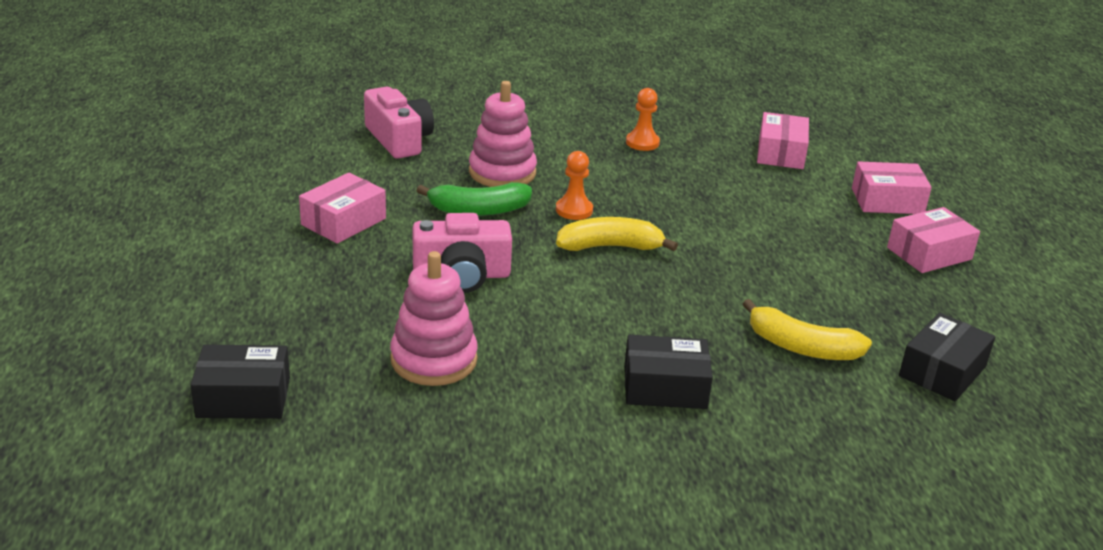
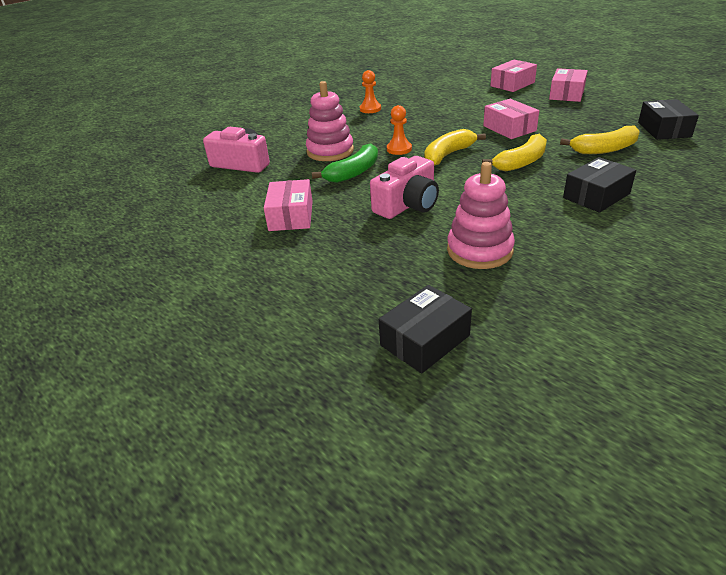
camera: 35 degrees left, 5 degrees up
pink box [757,112,809,169] -> pink box moved to [483,99,539,139]
none -> yellow banana [482,134,547,171]

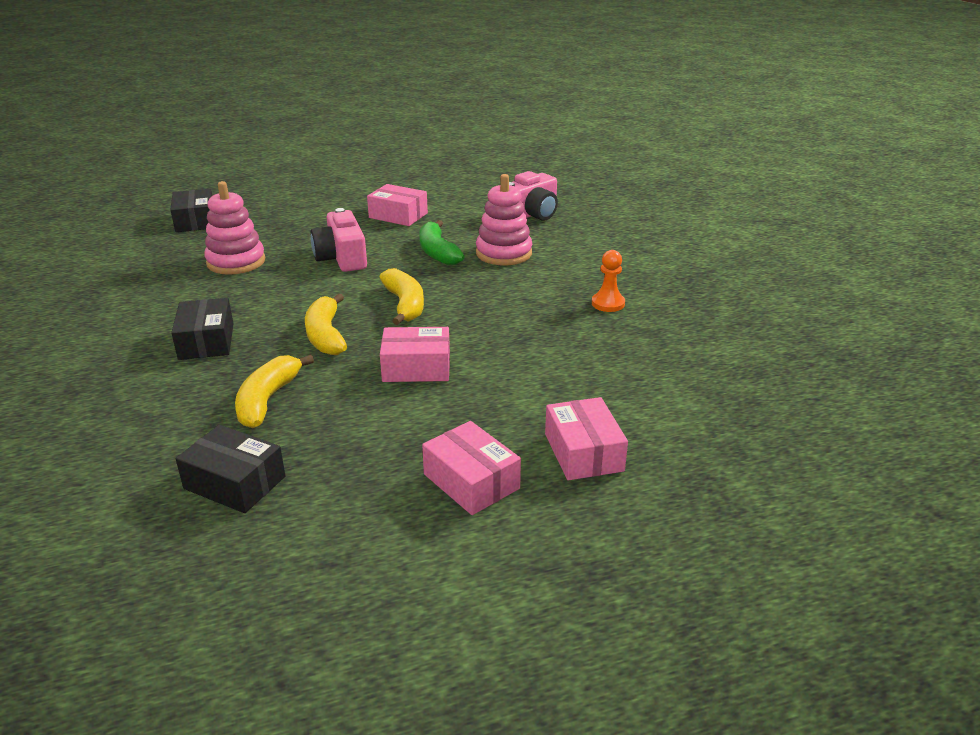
camera: 115 degrees right, 5 degrees down
orange pawn [387,105,412,155] -> none

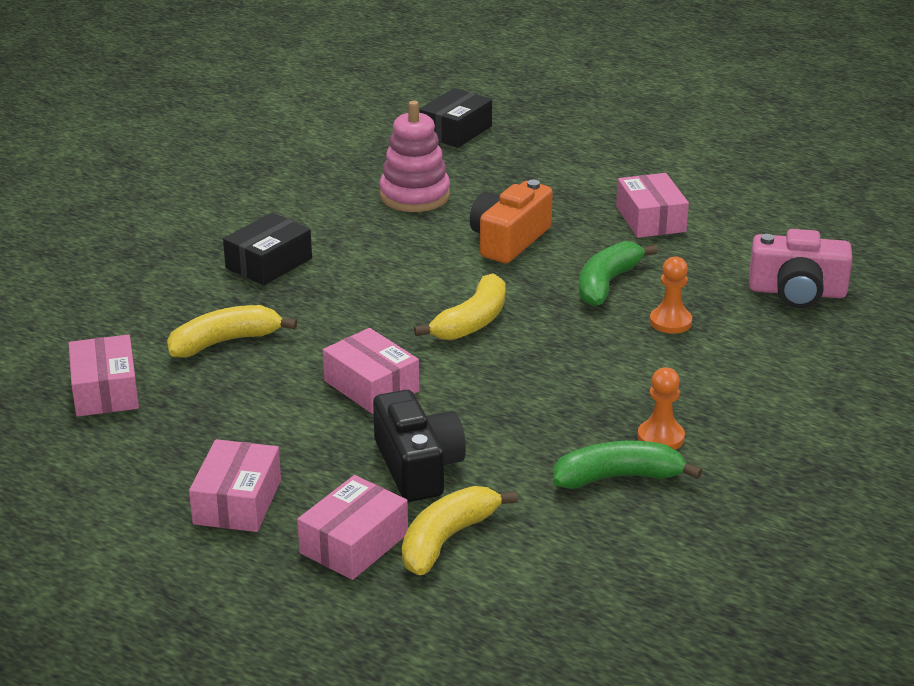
camera: 50 degrees right, 0 degrees up
black box [176,425,285,513] -> pink box [69,335,139,417]
yellow banana [305,293,347,355] -> yellow banana moved to [402,486,518,575]
pink camera [311,208,367,272] -> orange camera [470,180,553,263]
pink stacking toy [476,174,532,265] -> orange pawn [650,256,692,334]
none -> black camera [373,390,466,502]
none -> green banana [553,441,702,489]

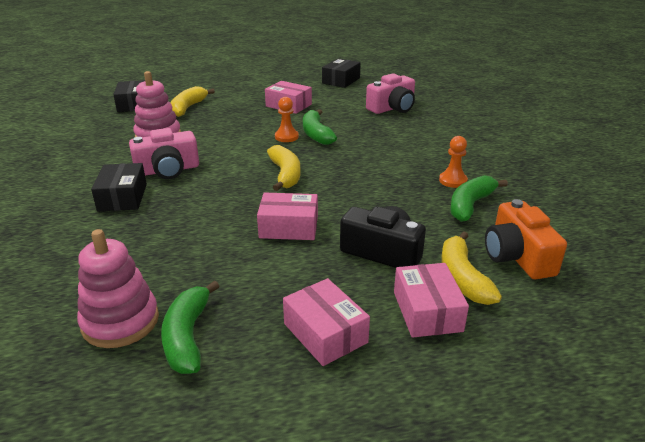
camera: 45 degrees left, 0 degrees up
pink box [69,335,139,417] -> pink stacking toy [77,229,159,348]
yellow banana [167,305,297,357] -> yellow banana moved to [171,86,215,117]
orange camera [470,180,553,263] -> orange camera moved to [485,199,567,279]
orange pawn [650,256,692,334] -> orange pawn moved to [275,97,299,142]
none -> pink camera [129,128,199,179]
none -> green banana [161,281,219,374]
none -> black box [322,58,361,88]

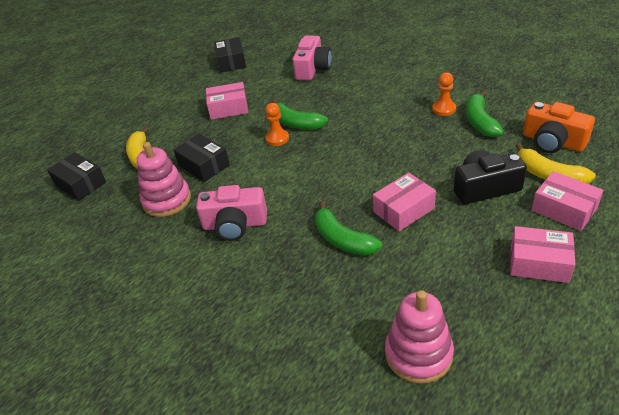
camera: 35 degrees left, 10 degrees up
black box [91,163,147,211] -> black box moved to [174,134,230,182]
pink camera [129,128,199,179] -> pink camera turned 60 degrees clockwise [196,185,267,241]
green banana [161,281,219,374] -> green banana moved to [315,201,382,256]
yellow banana [267,145,300,191] -> none

